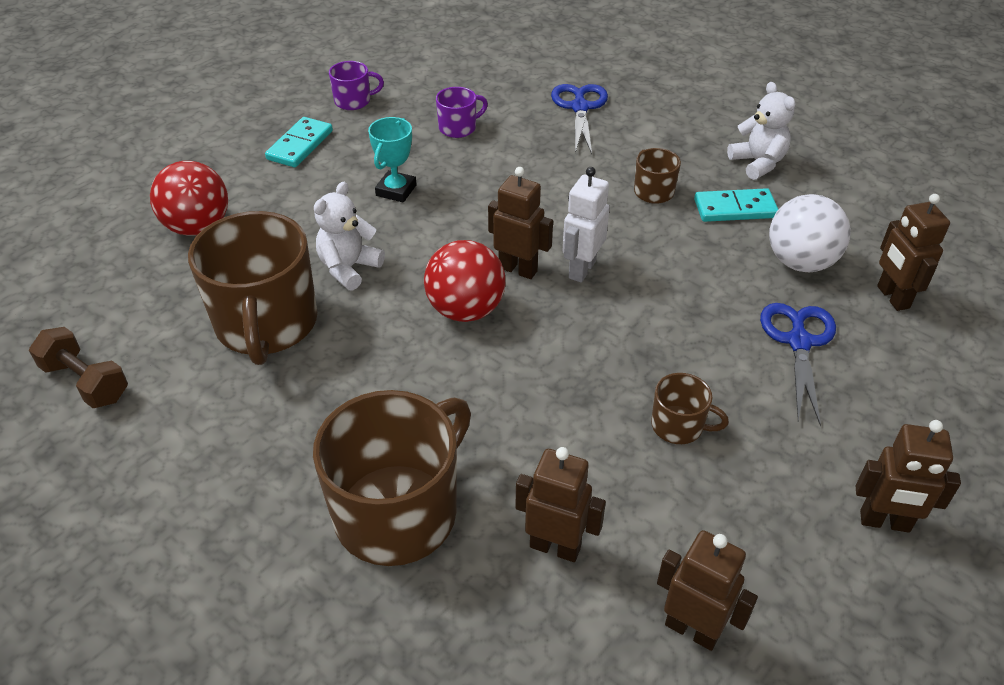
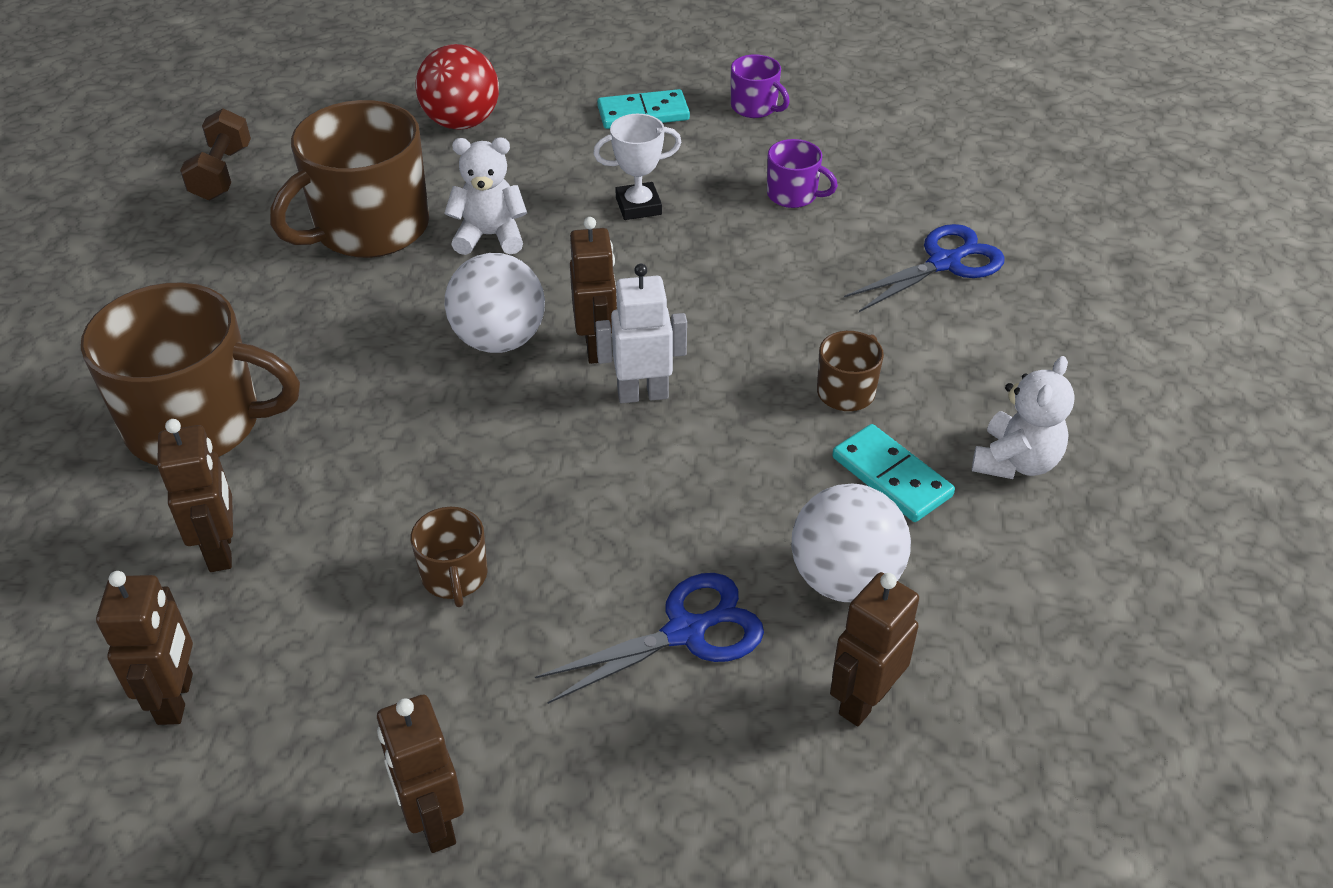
camera: 55 degrees right, 0 degrees up
turquoise trophy [368,117,417,203] -> white trophy [593,114,682,220]
red ball [424,240,505,322] -> white ball [445,253,545,353]

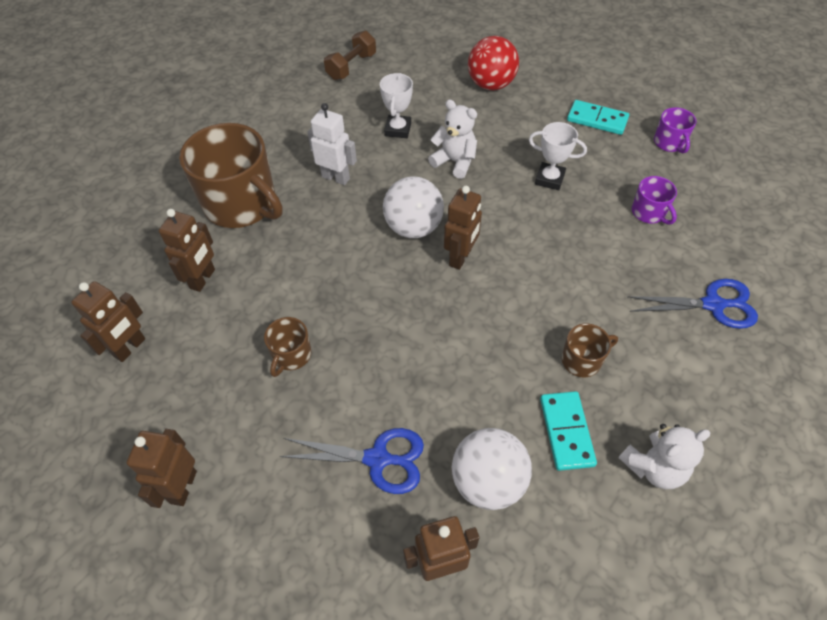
camera: 35 degrees right, 10 degrees up
brown mug [270,100,429,258] -> white trophy [380,73,413,138]
white robot [595,264,687,403] -> white robot moved to [308,103,357,185]

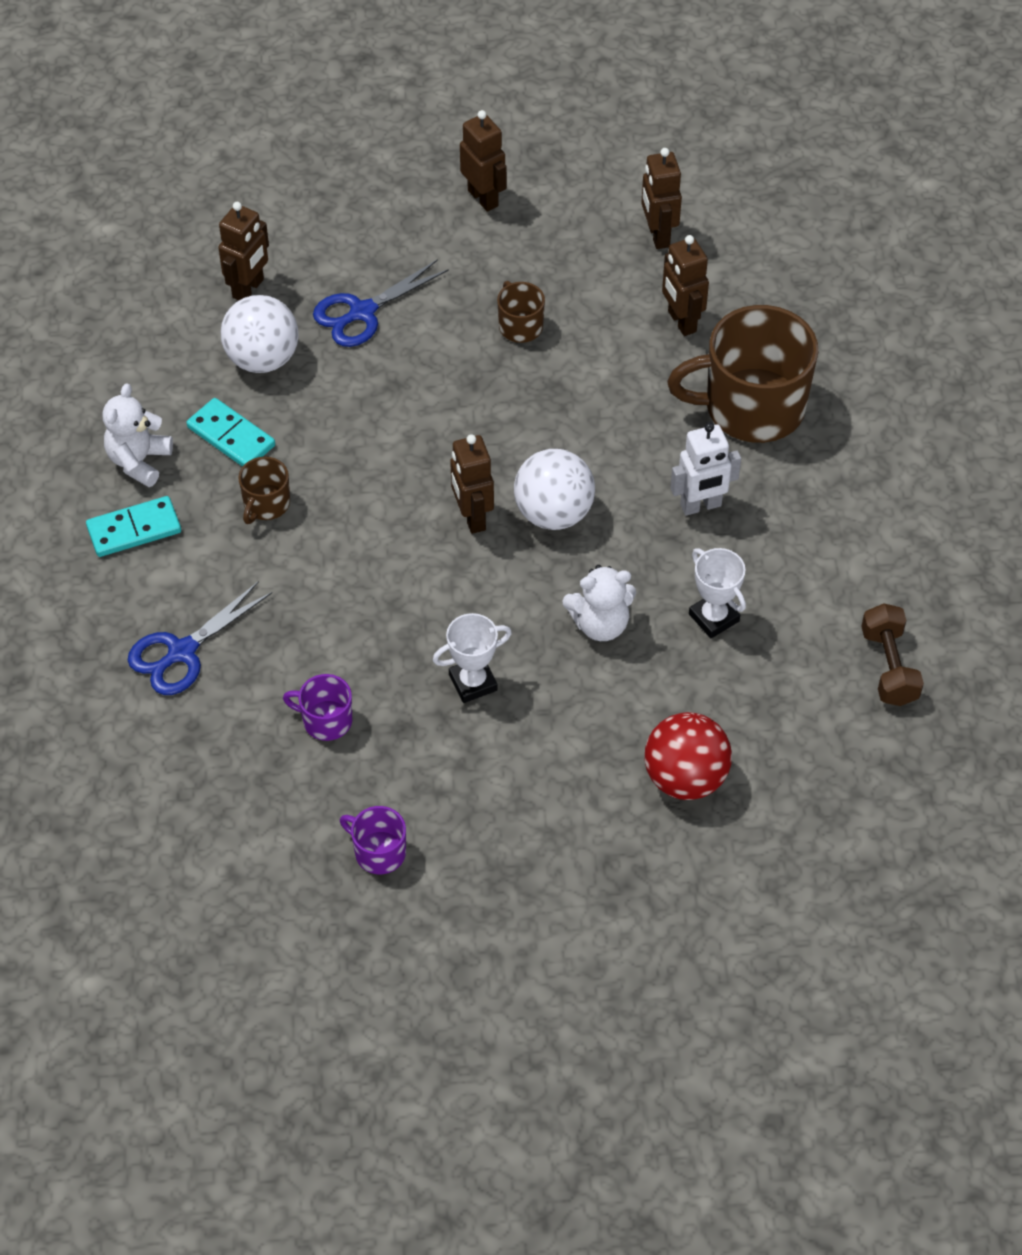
camera: 135 degrees right, 0 degrees up
turquoise domino [567,100,629,135] -> turquoise domino moved to [86,496,181,557]

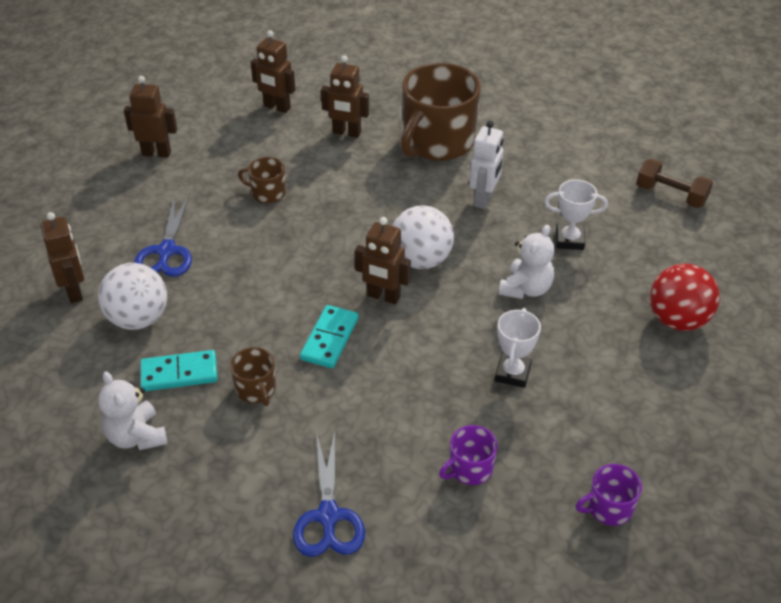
camera: 50 degrees left, 10 degrees down
turquoise domino [86,496,181,557] -> turquoise domino moved to [300,305,359,368]

